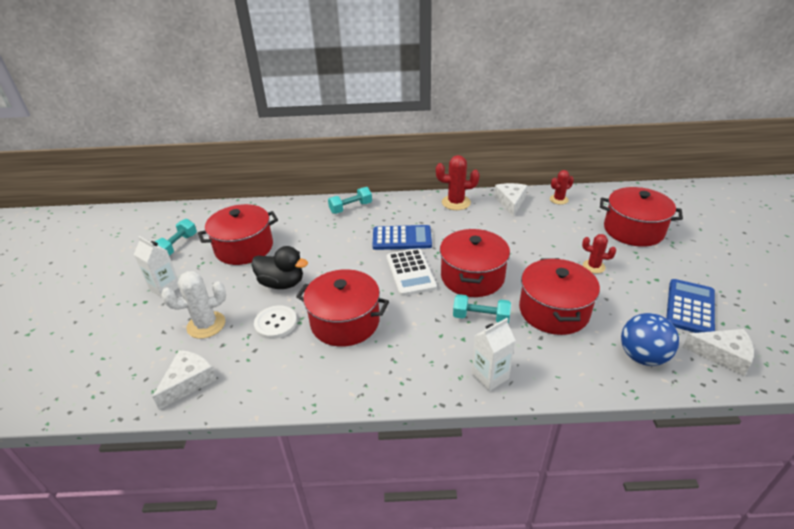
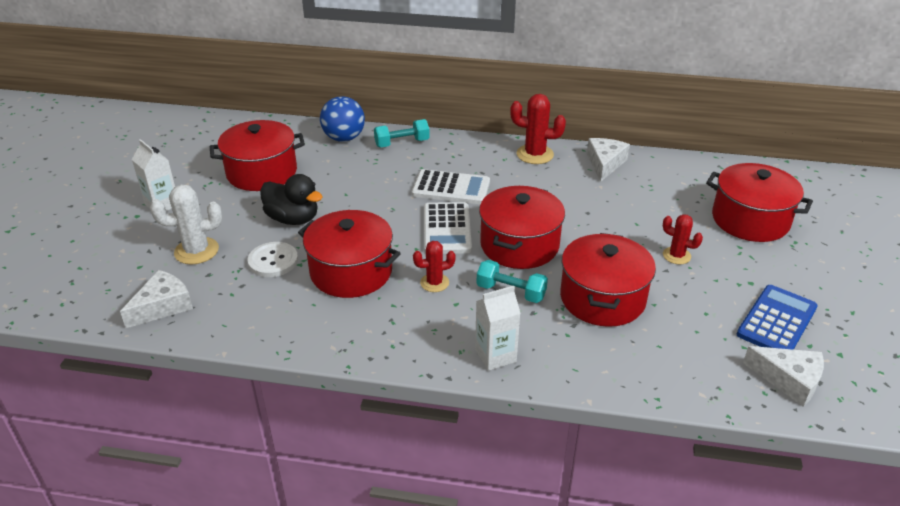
camera: 10 degrees right, 0 degrees up
turquoise dumbbell [155,219,197,256] -> none
blue calculator [373,225,432,250] -> white calculator [412,169,490,204]
red cactus [550,170,574,205] -> red cactus moved to [413,241,456,292]
blue ball [621,313,679,366] -> blue ball moved to [320,96,365,142]

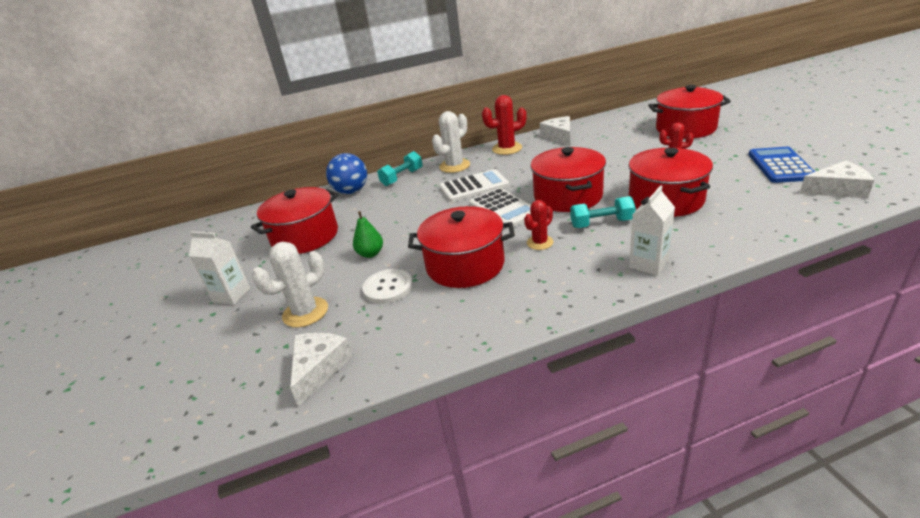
camera: 25 degrees left, 5 degrees down
black duck [260,174,323,225] -> green pear [353,211,383,258]
none -> white cactus [432,111,470,173]

